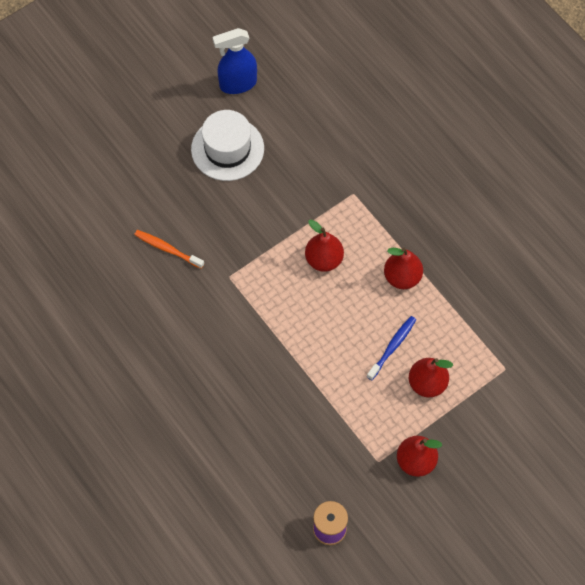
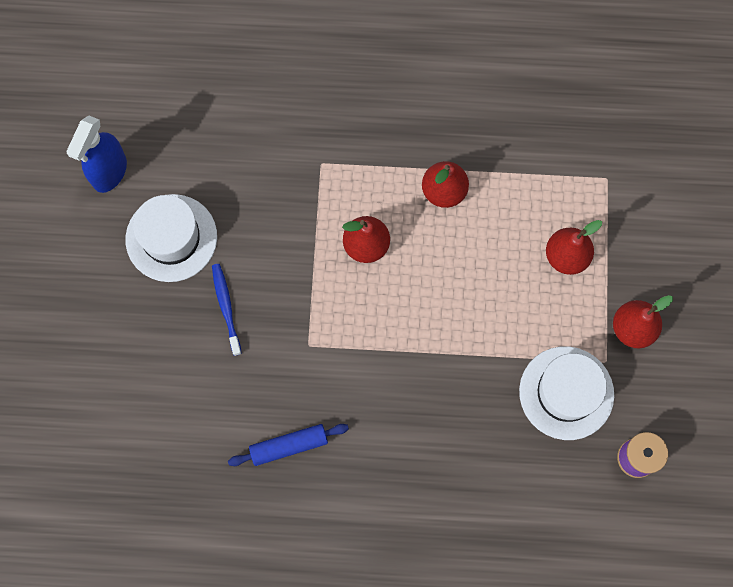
camera: 50 degrees left, 10 degrees up
orange toothbrush [134,230,204,269] -> none
blue toothbrush [367,316,416,380] -> blue toothbrush moved to [212,264,242,356]
none -> blue rolling pin [228,424,349,466]
none -> white hat [519,346,614,440]

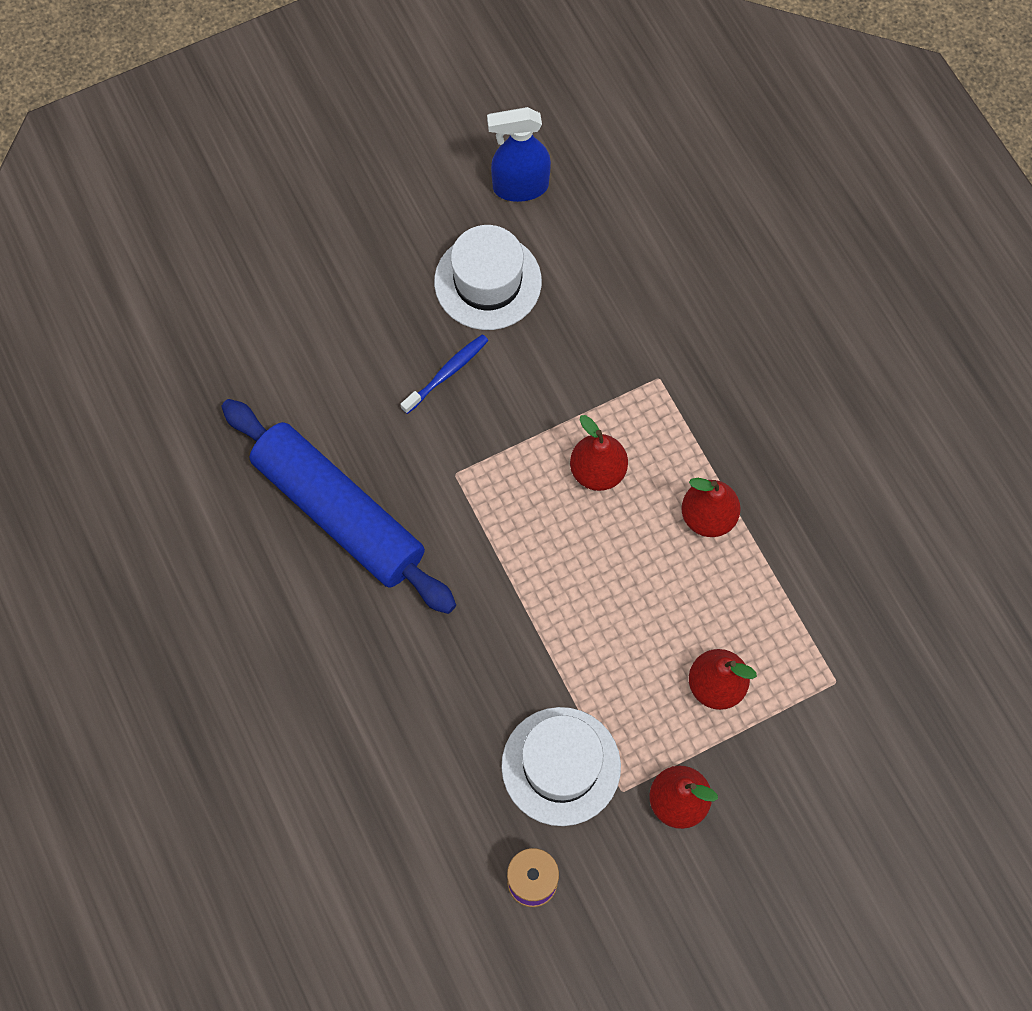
camera: 60 degrees right, 5 degrees down
blue rolling pin [228,424,349,466] -> blue rolling pin [221,399,456,614], size x2.16

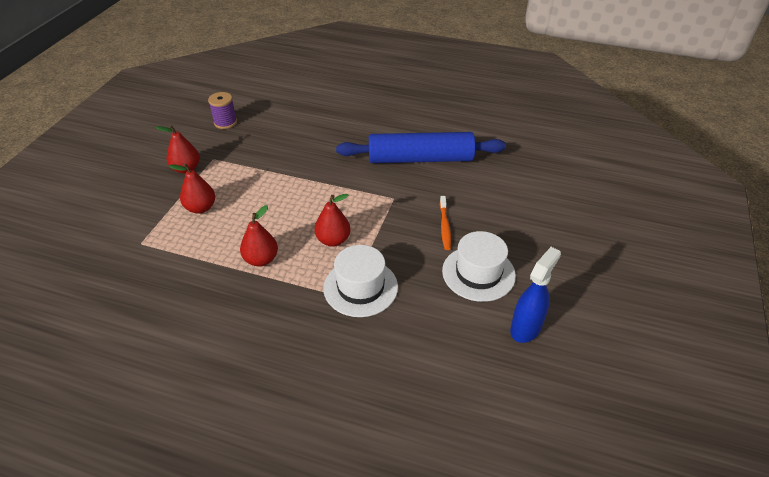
camera: 135 degrees right, 25 degrees down
blue toothbrush [401,334,489,414] -> orange toothbrush [440,196,451,250]
white hat [501,707,621,826] -> white hat moved to [323,245,398,317]

